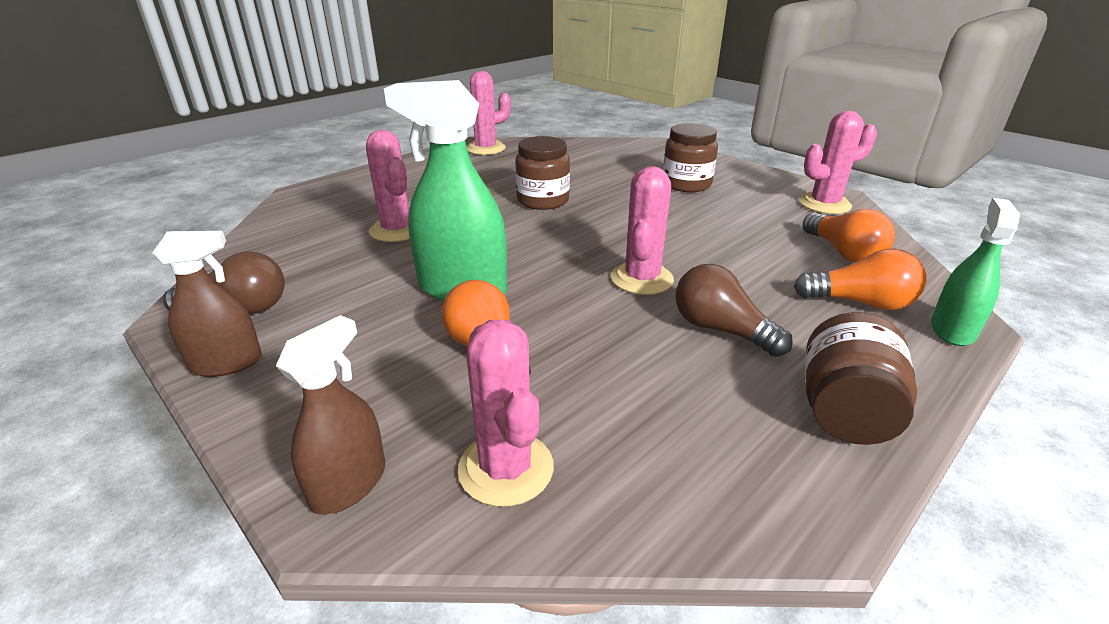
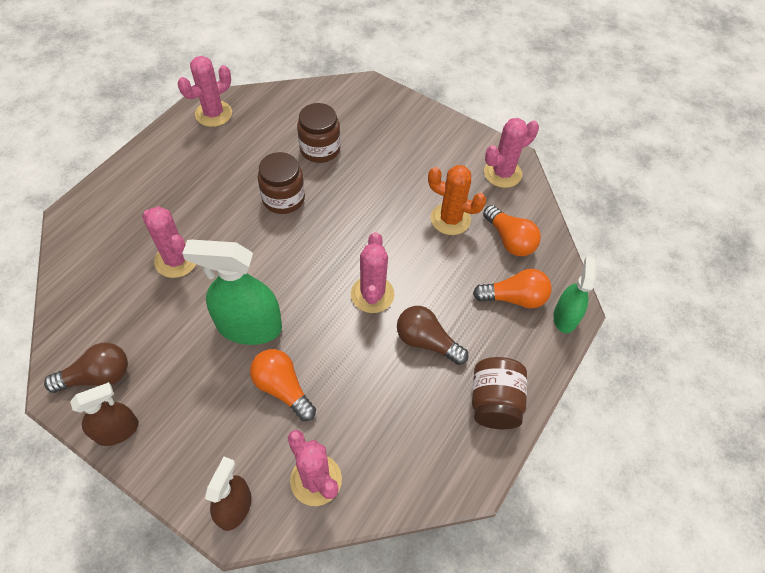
camera: 15 degrees left, 25 degrees up
brown jar [663,123,718,192] -> brown jar moved to [297,103,341,163]
none -> orange cactus [428,165,486,235]

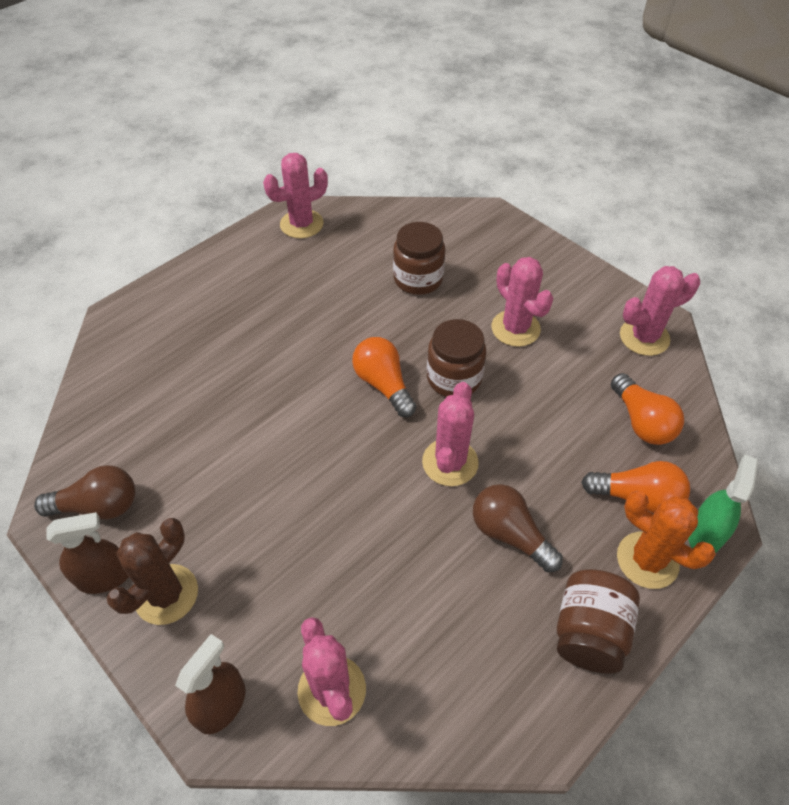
camera: 15 degrees right, 5 degrees down
pink cactus [142,206,196,278] -> pink cactus moved to [491,257,553,347]
green spray bottle [182,239,282,345] -> none
orange light bulb [250,349,316,421] -> orange light bulb moved to [352,337,416,417]
brown jar [258,152,305,214] -> brown jar moved to [427,319,486,397]
orange cactus [428,165,486,235] -> orange cactus moved to [617,491,716,589]
none -> brown cactus [107,518,198,625]

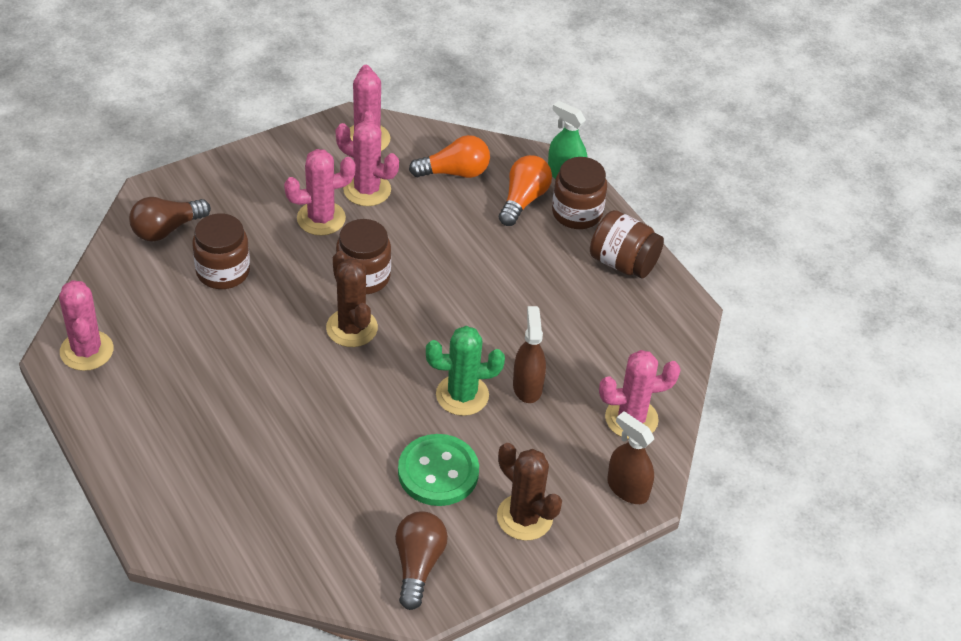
camera: 80 degrees left, 5 degrees down
brown spray bottle [46,512,129,594] -> brown spray bottle moved to [513,306,546,403]
orange light bulb [352,337,416,417] -> brown cactus [326,251,378,347]
pink cactus [422,382,479,486] -> pink cactus moved to [336,121,399,206]
brown light bulb [473,484,563,572] -> brown light bulb moved to [129,197,211,242]
orange cactus [617,491,716,589] -> brown jar [552,157,607,229]
none -> green button [398,434,479,506]
none -> green cactus [426,326,505,416]

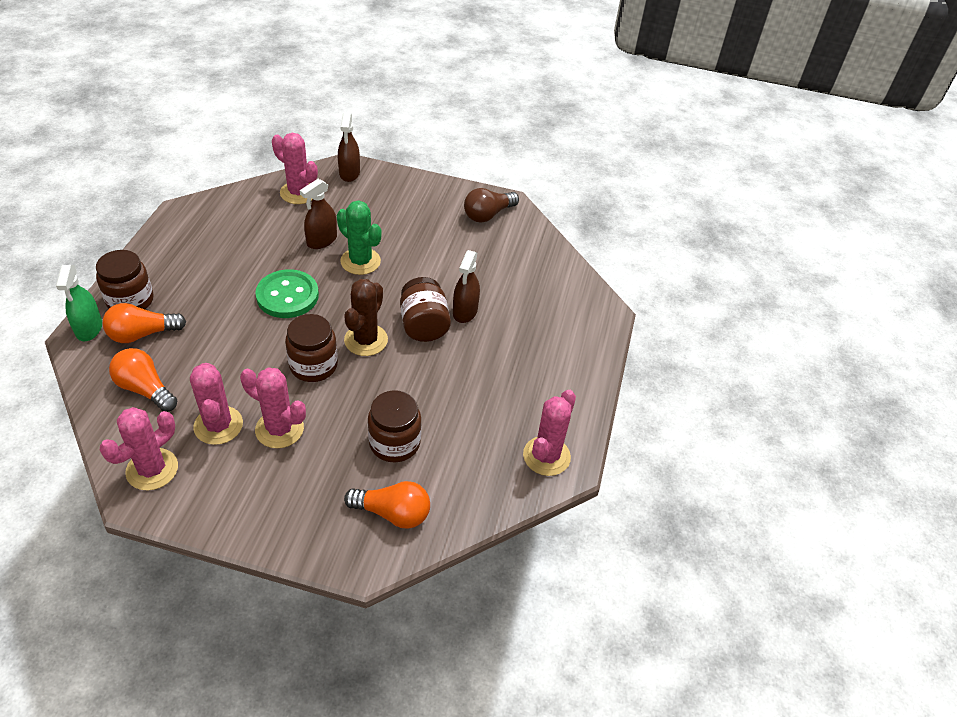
camera: 135 degrees left, 0 degrees up
brown light bulb [129,197,211,242] -> orange light bulb [344,481,430,529]
green button [398,434,479,506] -> green button moved to [255,269,319,318]
brown cactus [497,443,562,541] -> none
brown jar [590,210,664,278] -> brown jar moved to [400,277,451,342]
none -> brown spray bottle [453,250,480,323]

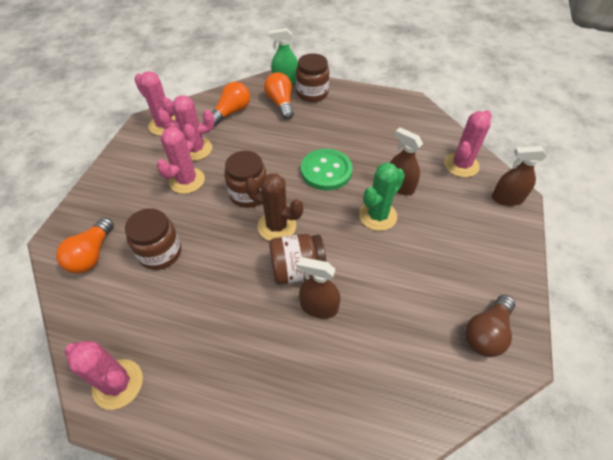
camera: 95 degrees right, 5 degrees up
brown light bulb [464,188,519,223] -> brown light bulb turned 105 degrees counterclockwise [465,295,515,357]

